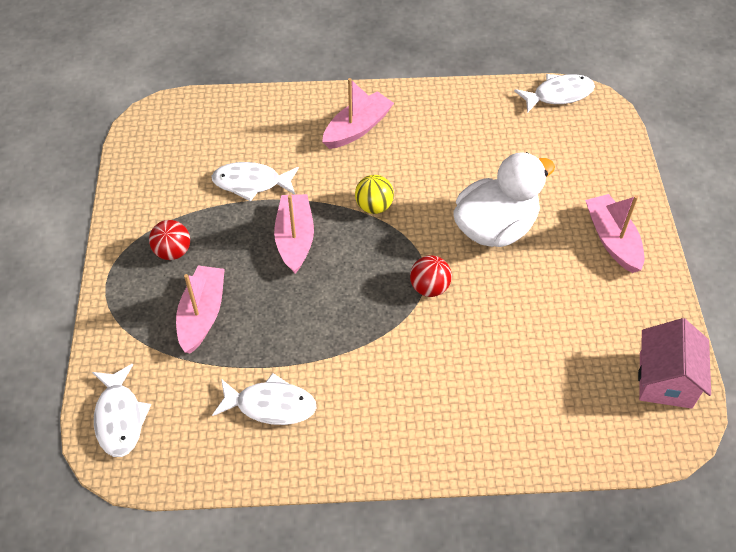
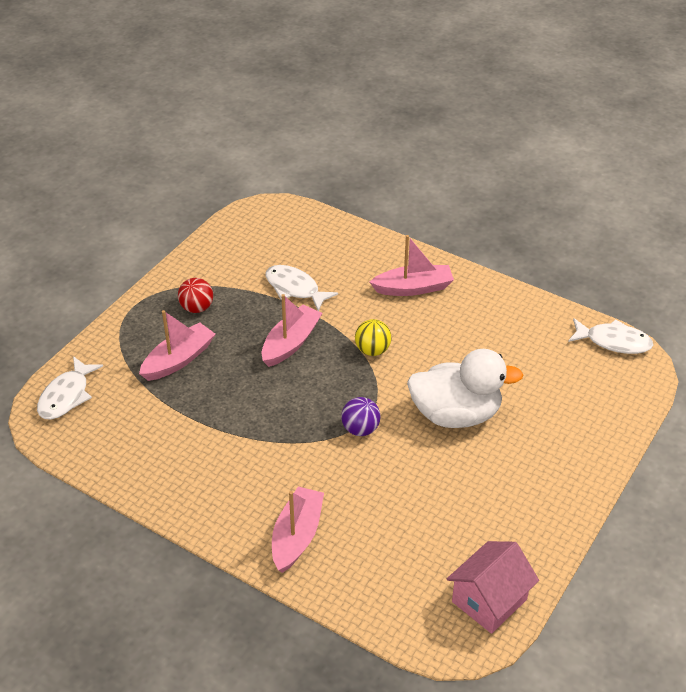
camera: 35 degrees right, 10 degrees down
white fish [212,373,317,425] -> none
red ball [410,255,452,297] -> purple ball [341,397,380,436]
pink boat [585,194,644,273] -> pink boat moved to [272,487,324,573]

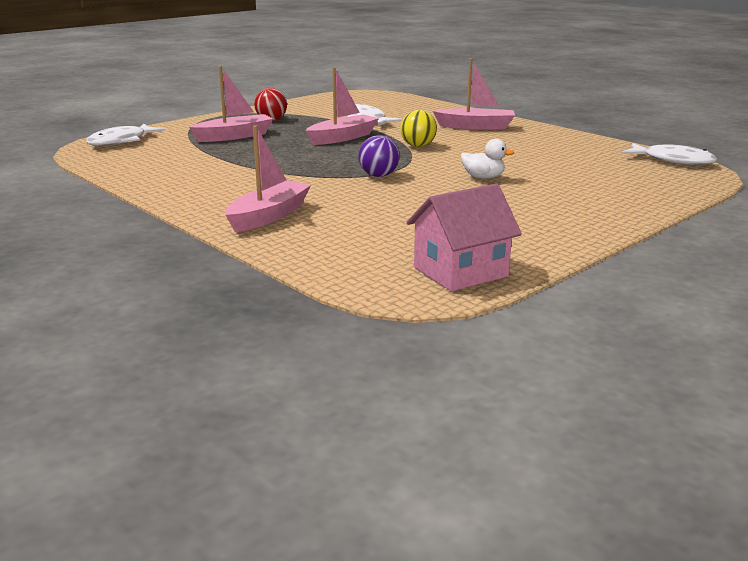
camera: 15 degrees right, 20 degrees down
white duck [407,349,523,428] -> white duck [461,139,514,179], size x0.44

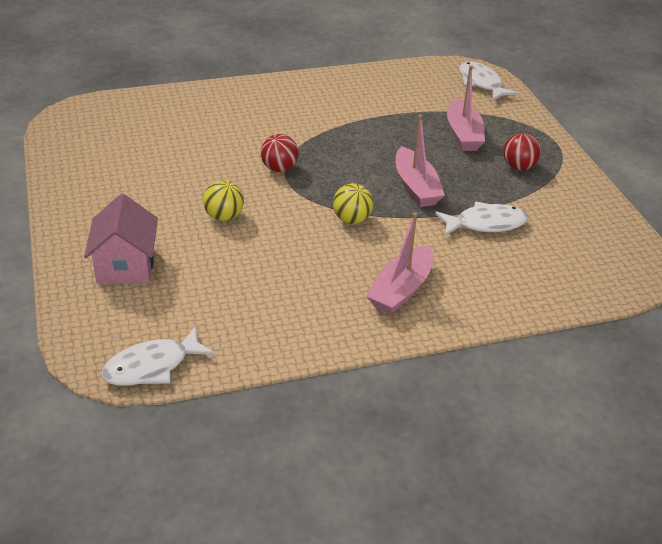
camera: 115 degrees right, 15 degrees up
pink boat [225,125,311,232] -> none
purple ball [359,135,400,177] -> red ball [261,134,299,172]
pink house [406,184,522,291] -> pink house moved to [84,194,158,284]
white duck [461,139,514,179] -> yellow ball [203,180,244,221]

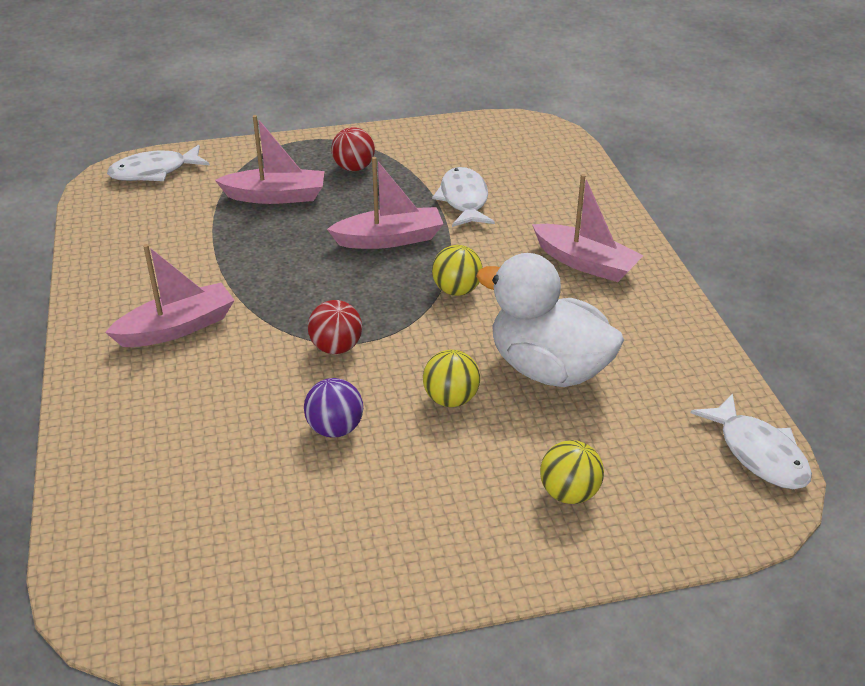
camera: 85 degrees left, 0 degrees up
pink house [84,194,158,284] -> yellow ball [540,440,604,504]
none -> pink boat [105,244,235,347]
none -> purple ball [304,378,363,437]
none -> white duck [476,253,624,387]

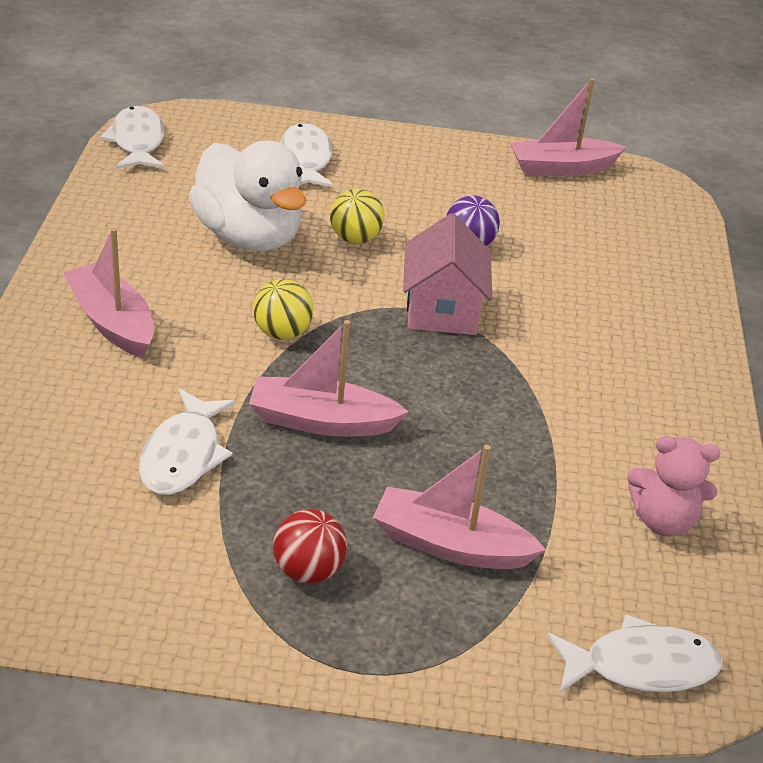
camera: 165 degrees left, 0 degrees up
pink boat [105,244,235,347] -> pink boat moved to [510,78,626,176]
red ball [308,300,362,354] -> pink house [403,213,492,335]
yellow ball [540,440,604,504] -> white fish [280,123,334,188]
none -> pink teddy bear [627,436,720,537]

